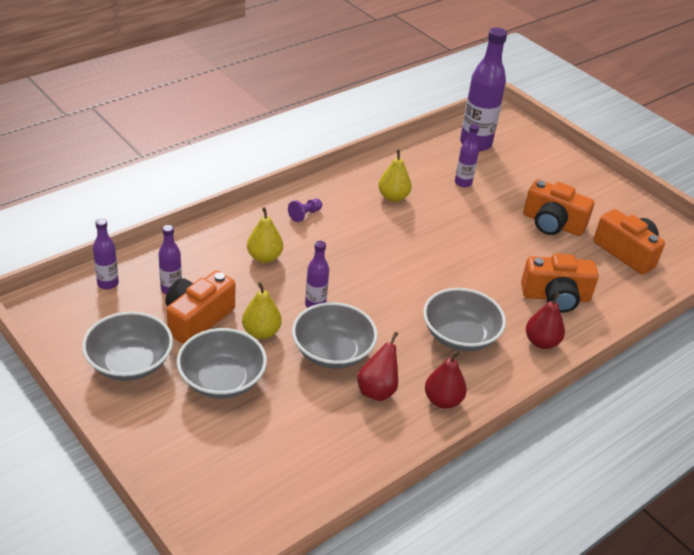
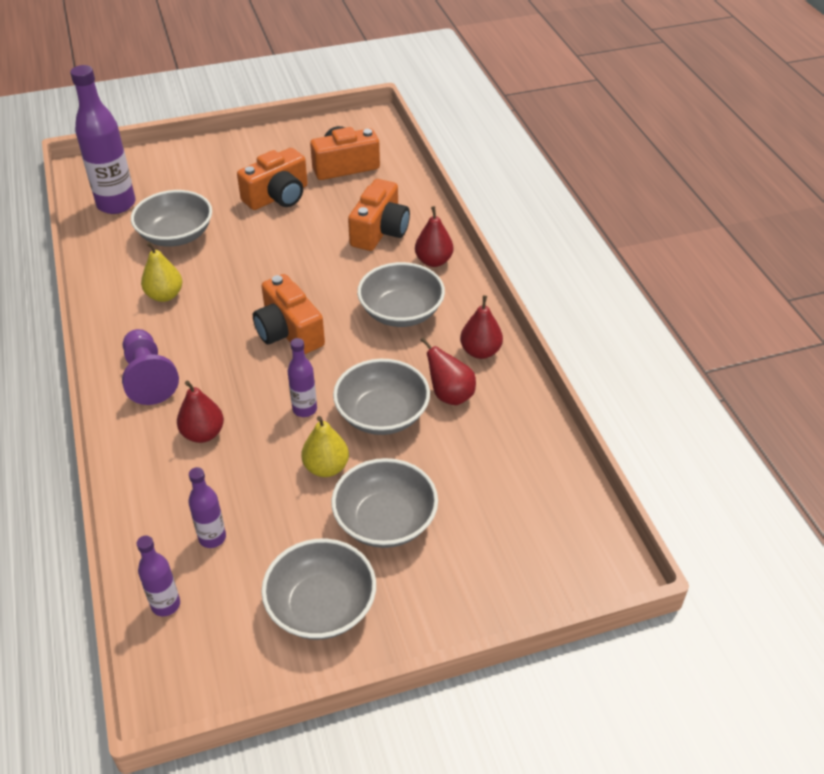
camera: 65 degrees left, 5 degrees up
orange camera [165,271,235,344] -> orange camera moved to [253,274,325,354]
yellow pear [247,207,283,263] -> red pear [177,381,224,443]
purple pawn [288,199,322,222] -> purple pawn [122,329,179,405], size x1.94
purple bottle [455,124,479,187] -> grey bowl [131,190,212,247]

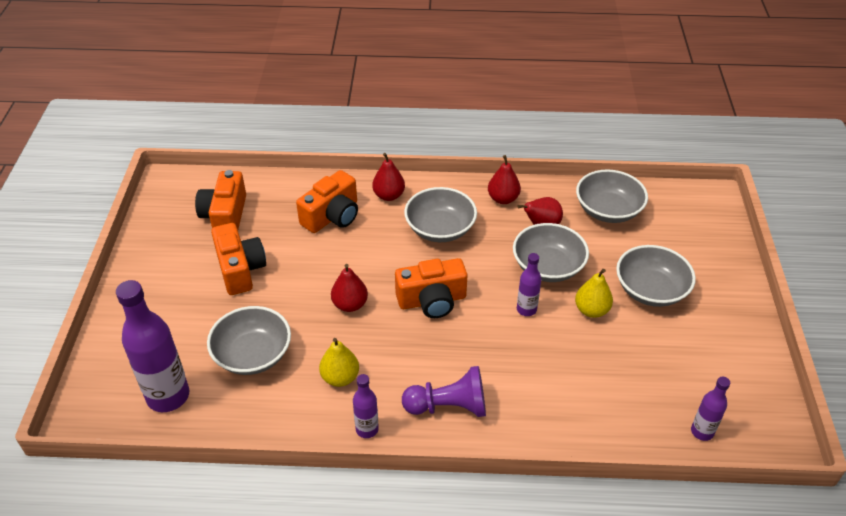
camera: 70 degrees left, 0 degrees up
red pear [177,381,224,443] -> red pear moved to [331,264,368,312]
purple bottle [188,467,226,548] -> purple bottle moved to [353,374,379,438]
grey bowl [261,539,376,640] -> grey bowl moved to [576,170,648,223]
orange camera [348,179,410,251] -> orange camera turned 90 degrees clockwise [296,170,358,233]

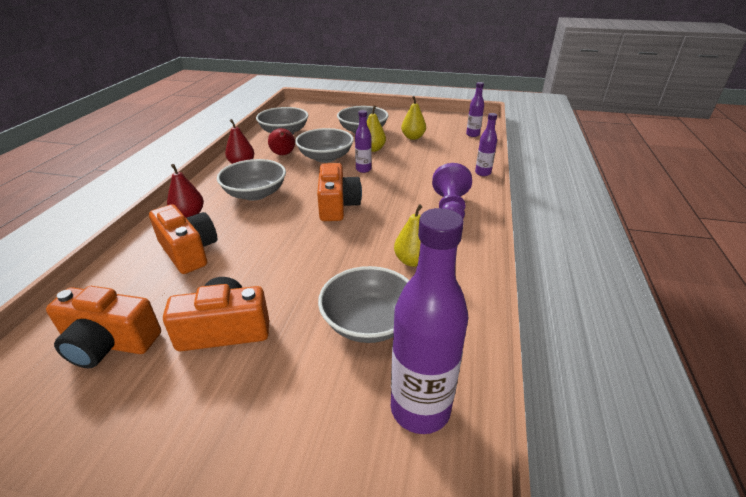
camera: 80 degrees left, 10 degrees down
red pear [331,264,368,312] -> none
purple bottle [353,374,379,438] -> purple bottle moved to [475,113,497,176]
none -> yellow pear [401,96,426,140]

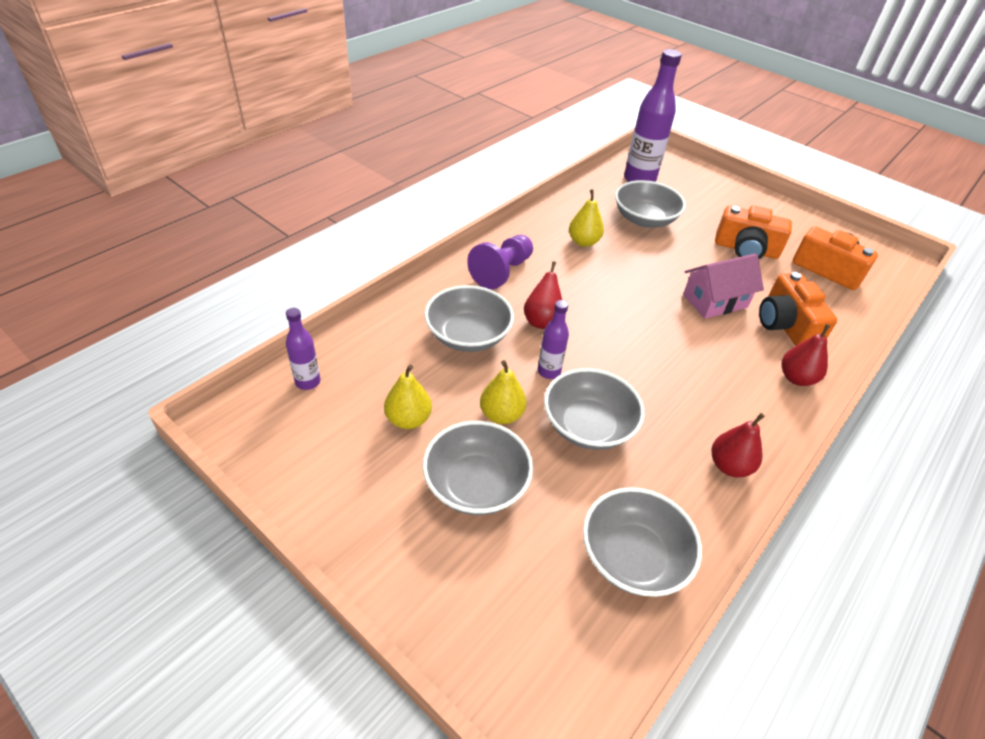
camera: 155 degrees left, 10 degrees up
grey bowl [217,159,286,201] -> grey bowl moved to [424,285,514,352]
red pear [268,128,295,155] -> red pear moved to [524,261,562,329]
orange camera [317,163,362,221] -> none
purple bottle [475,113,497,176] -> none
none -> pink house [683,253,764,319]

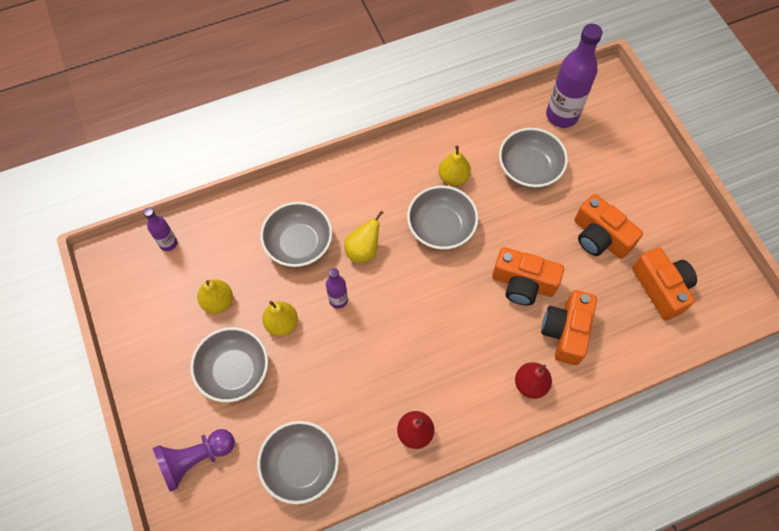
camera: 30 degrees right, 20 degrees up
purple pawn [467,235,533,289] -> purple pawn moved to [153,429,235,492]
red pear [524,261,562,329] -> yellow pear [344,211,384,263]
grey bowl [544,368,645,450] -> grey bowl moved to [407,186,478,250]
pink house [683,253,764,319] -> orange camera [492,247,564,306]

